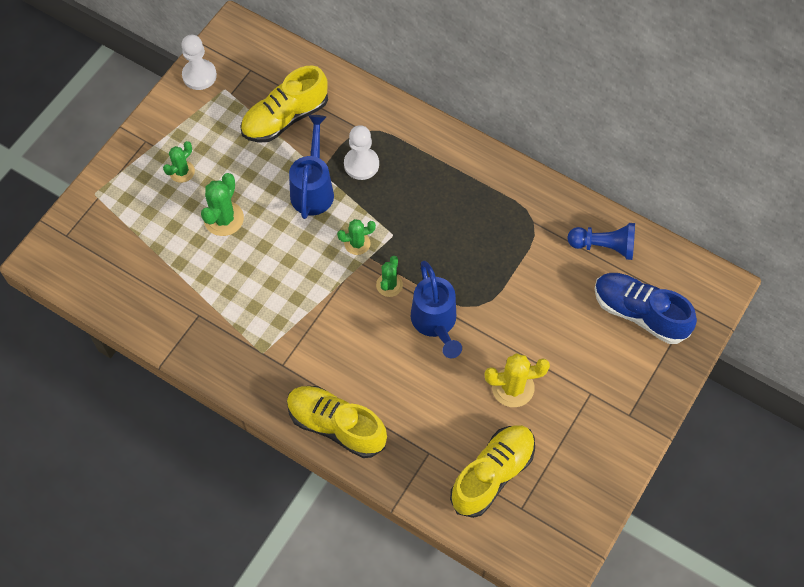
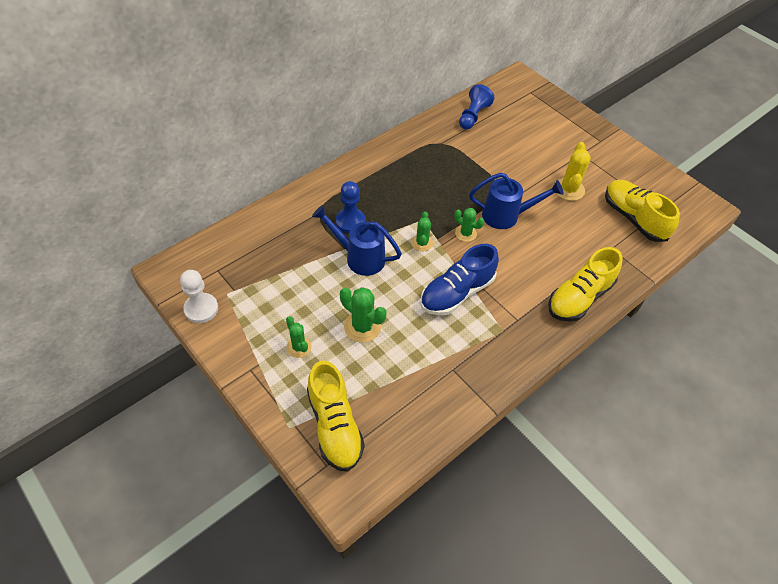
camera: 75 degrees left, 10 degrees down
yellow shoe [240,66,328,143] -> yellow shoe moved to [307,361,365,472]
white pawn [344,125,379,180] -> blue pawn [336,181,366,233]
blue shoe [595,273,697,344] -> blue shoe moved to [420,244,499,315]

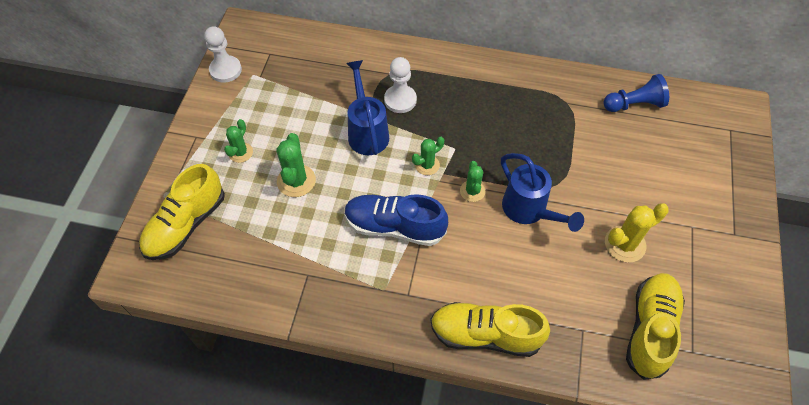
camera: 55 degrees right, 5 degrees up
blue pawn [336,181,366,233] -> white pawn [384,57,417,113]

